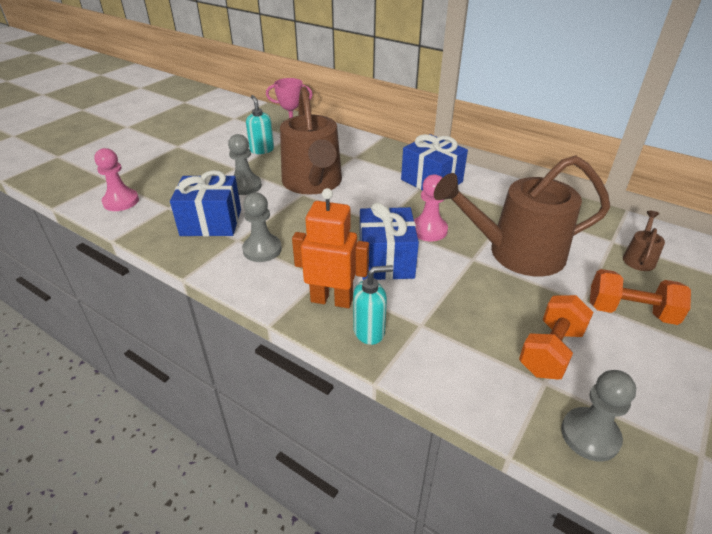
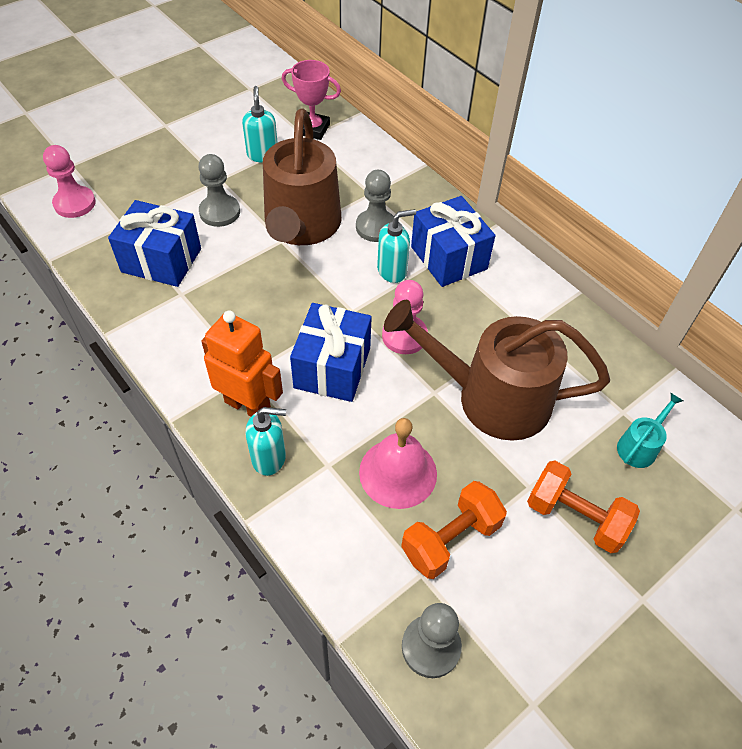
camera: 15 degrees right, 15 degrees up
grey pawn [242,193,282,262] -> grey pawn moved to [356,170,394,242]
brown watering can [623,211,665,271] -> turquoise watering can [617,393,683,468]
none -> pink bell [359,418,437,509]
none -> turquoise soap dispenser [377,209,416,283]

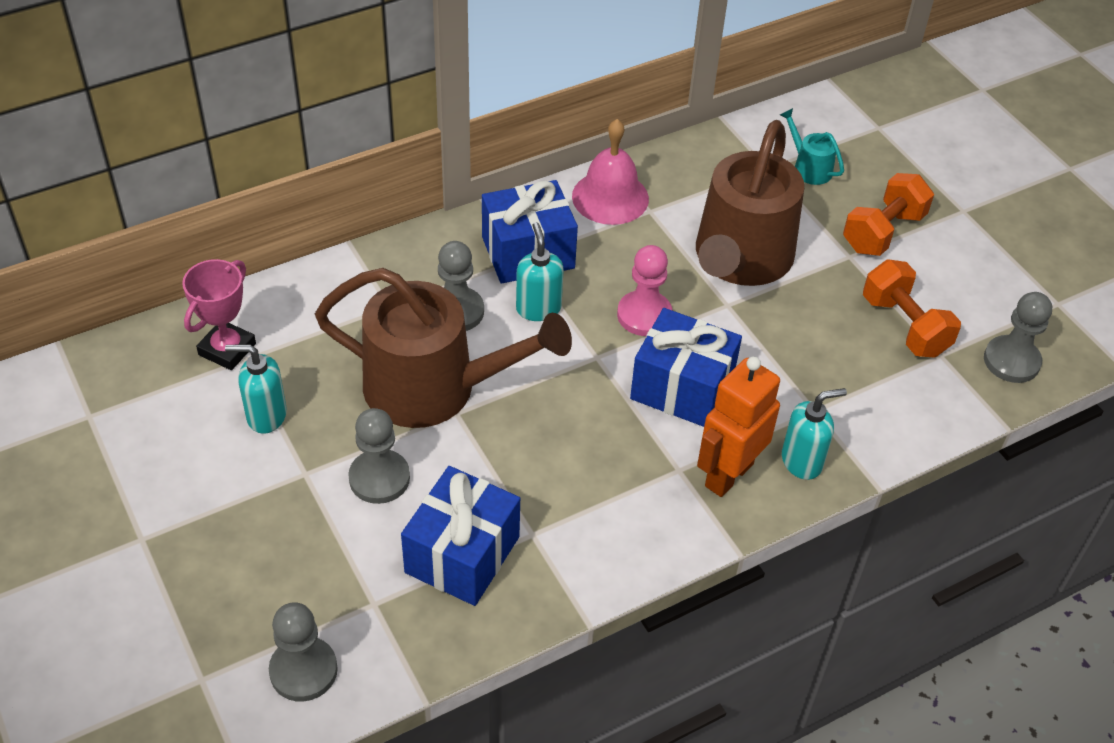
camera: 80 degrees left, 5 degrees down
pink pawn [43,145,96,218] -> grey pawn [269,602,338,702]
turquoise soap dispenser [246,407,286,476] -> turquoise soap dispenser turned 60 degrees clockwise [782,388,847,480]
pink bell [359,418,437,509] -> pink bell moved to [572,119,649,225]

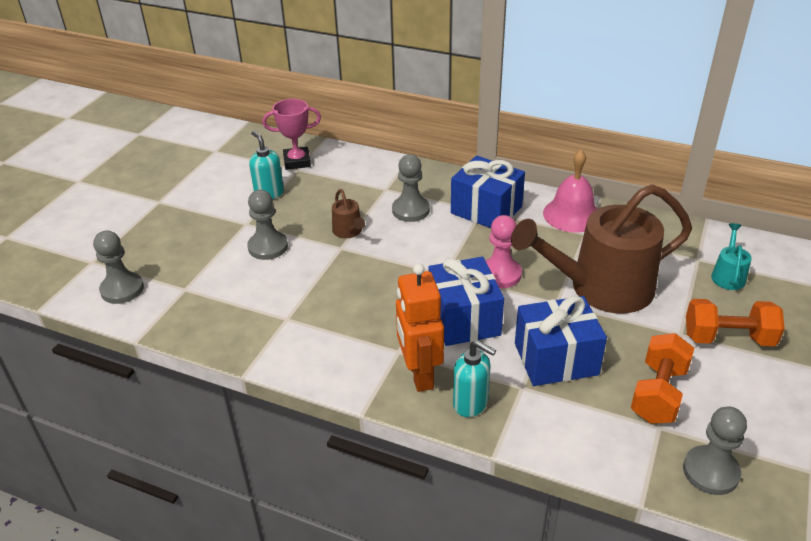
camera: 55 degrees right, 10 degrees down
brown watering can [315,268,572,428] -> brown watering can [332,189,365,238], size x0.41
blue gift [401,466,520,606] -> blue gift moved to [515,296,607,386]
turquoise soap dispenser [516,222,564,321] -> none
orange robot [697,356,780,497] -> orange robot turned 105 degrees counterclockwise [396,263,444,392]

